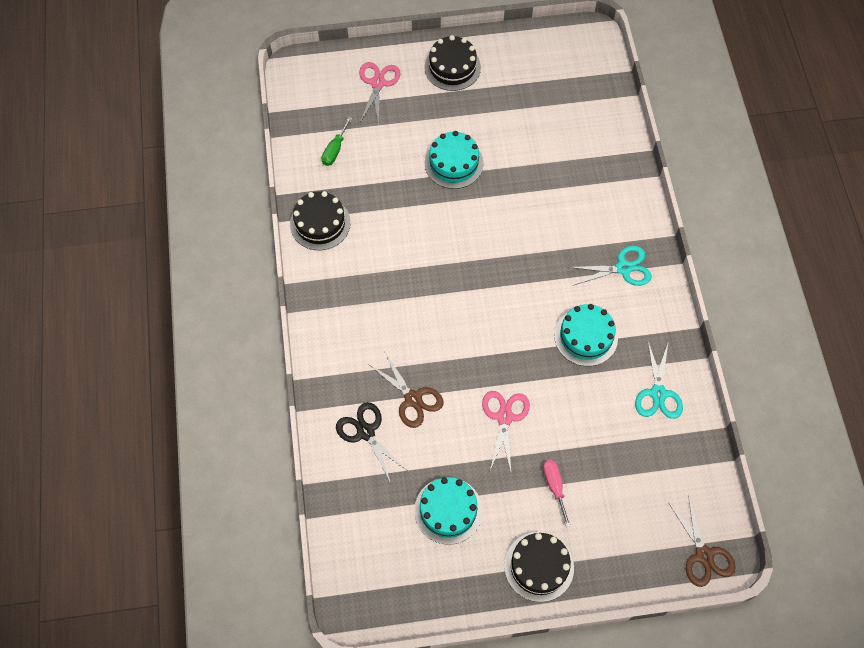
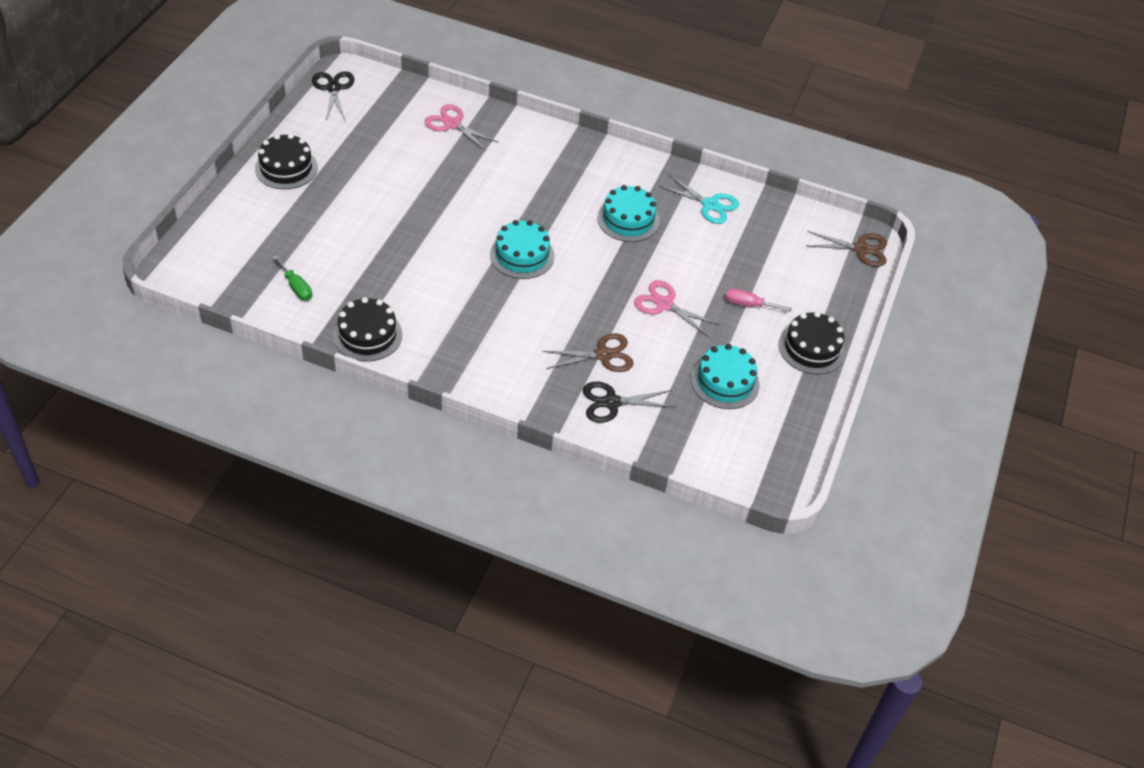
camera: 65 degrees left, 15 degrees down
pink scissors [359,62,401,125] -> pink scissors moved to [424,104,499,151]
turquoise cake [424,131,484,189] -> turquoise cake moved to [490,220,554,279]
turquoise scissors [568,246,652,286] -> none
none -> black scissors [312,71,355,120]

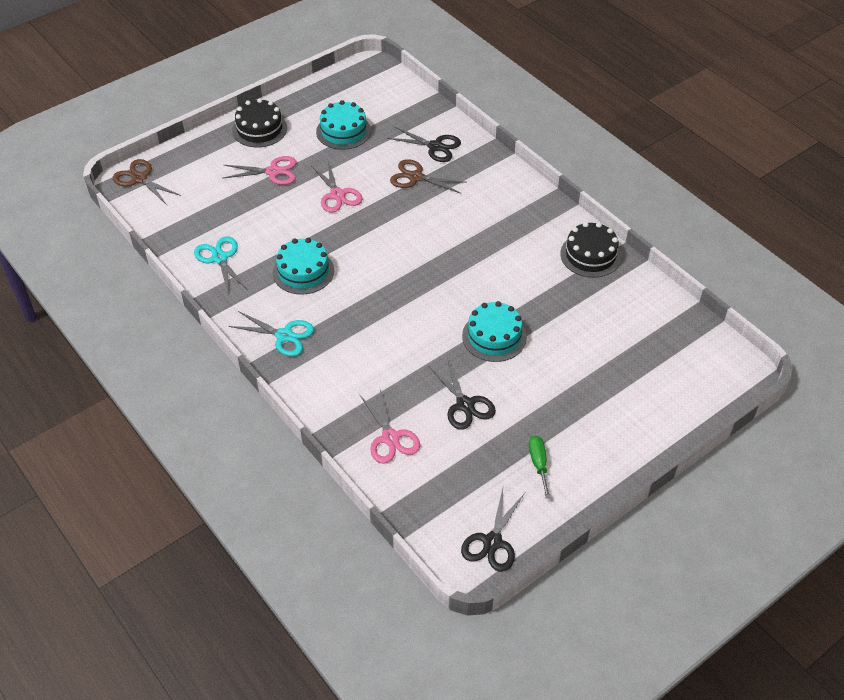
camera: 145 degrees left, 0 degrees up
black cake [255,134,318,189] -> none
green screwdriver [273,255,312,301] -> green screwdriver moved to [529,436,551,498]
turquoise cake [490,220,554,279] -> turquoise cake moved to [462,301,527,362]
pink screwdriver [726,288,792,312] -> pink scissors [223,156,296,185]
none -> turquoise scissors [229,311,314,357]
none -> black scissors [428,358,496,430]

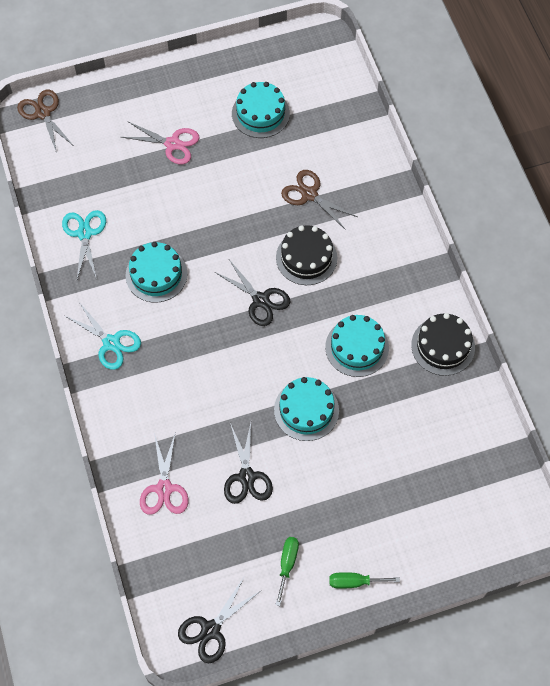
camera: 20 degrees right, 15 degrees up
black cake [232,98,287,147] -> black cake moved to [276,225,337,285]
pink scissors [311,161,363,213] -> none
black scissors [387,126,461,162] -> black scissors moved to [215,260,290,326]
none -> turquoise cake [325,315,389,377]
none -> green screwdriver [329,572,400,589]

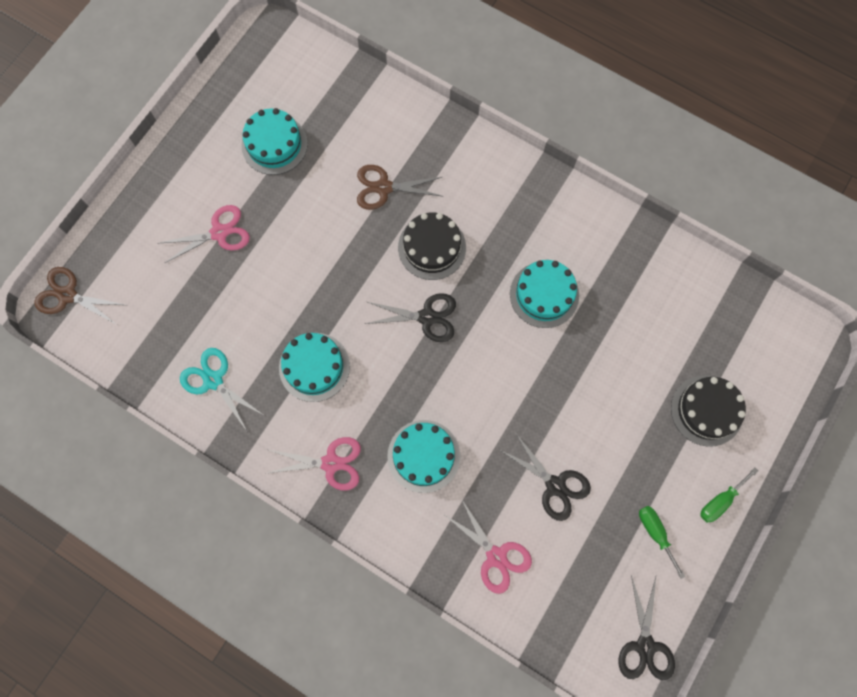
camera: 40 degrees left, 10 degrees up
turquoise scissors [65,302,141,370] -> pink scissors [268,437,361,491]
turquoise cake [274,377,339,441] -> turquoise cake moved to [387,420,460,493]
black cake [411,313,475,376] -> black cake moved to [671,375,746,447]

